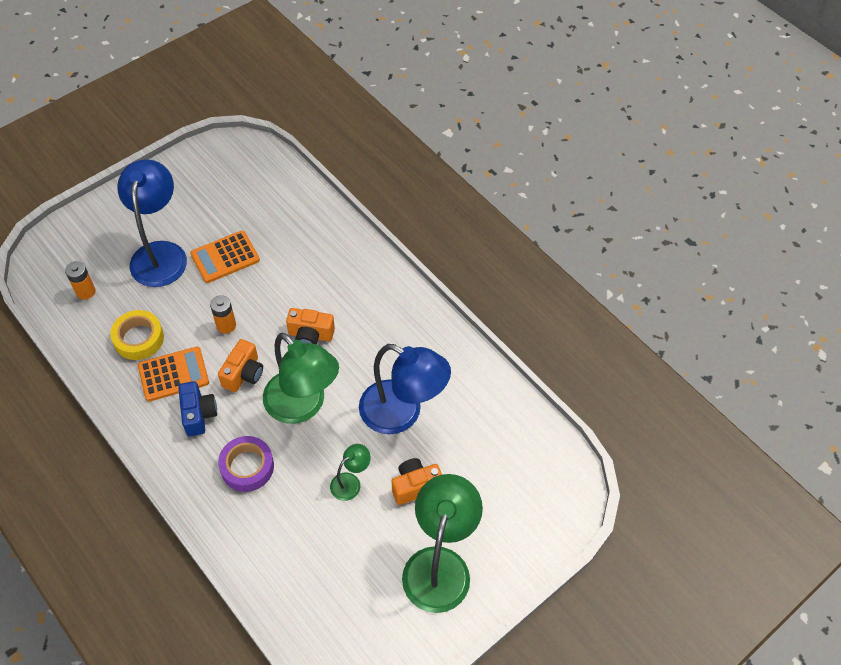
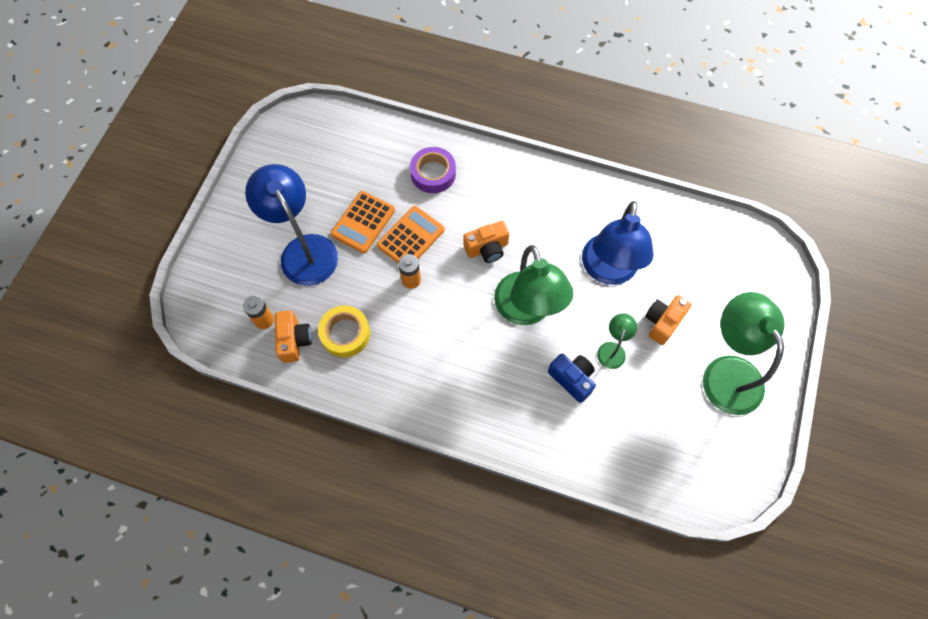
camera: 30 degrees left, 10 degrees up
orange calculator [138,347,209,402] -> orange calculator moved to [377,206,444,263]
blue camera [178,381,217,436] -> blue camera moved to [548,354,596,403]
orange camera [218,339,263,392] -> orange camera moved to [275,310,312,363]
purple tape [218,436,274,492] -> purple tape moved to [410,147,456,193]
green lamp [263,333,339,424] -> green lamp turned 60 degrees clockwise [494,245,573,325]
blue lamp [359,344,451,434] -> blue lamp turned 105 degrees clockwise [582,201,654,285]

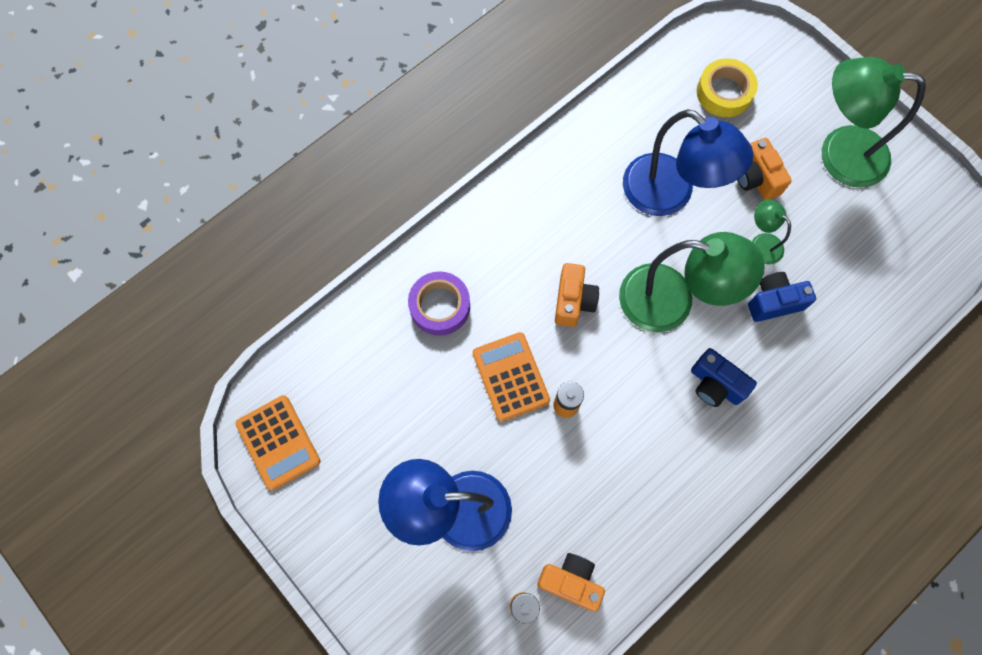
camera: 60 degrees left, 5 degrees up
yellow tape [318,305,370,358] -> yellow tape moved to [697,58,758,117]
orange calculator [331,191,395,253] -> orange calculator moved to [236,395,320,491]
none -> blue camera [691,348,757,407]

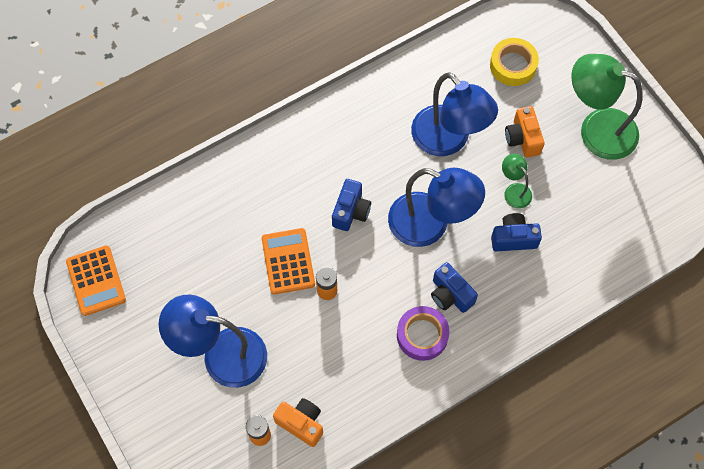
camera: 10 degrees right, 5 degrees down
purple tape [408,271,470,336] -> purple tape moved to [397,306,450,361]
orange camera [555,263,599,327] -> blue camera [332,179,371,231]
green lamp [619,232,765,332] -> blue lamp [388,168,485,247]

